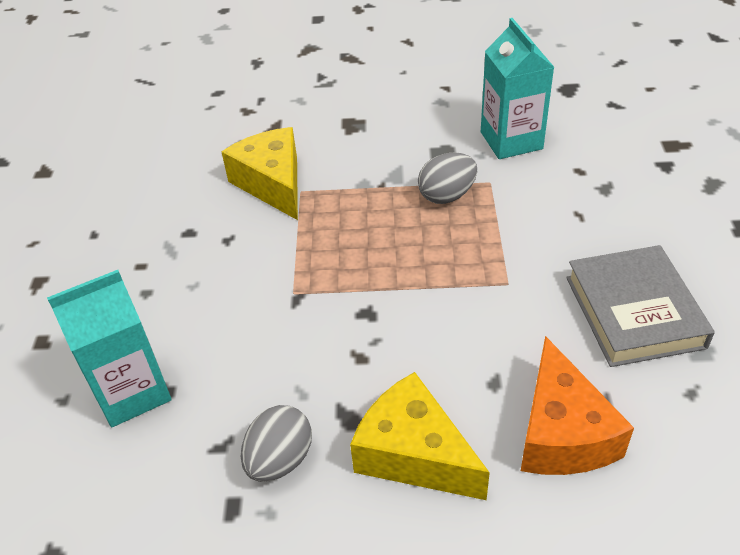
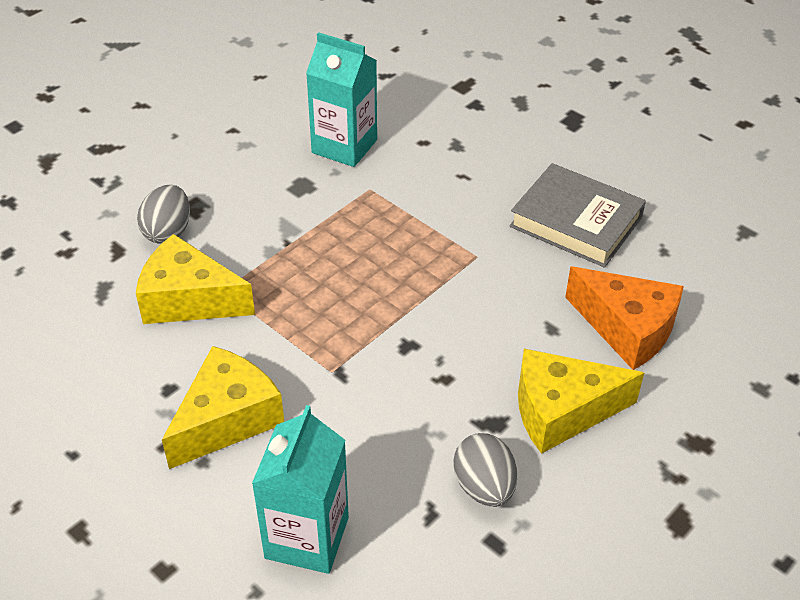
camera: 50 degrees left, 0 degrees up
grey egg [418,152,477,204] -> grey egg moved to [137,185,190,244]
none -> yellow cheese [162,346,284,469]

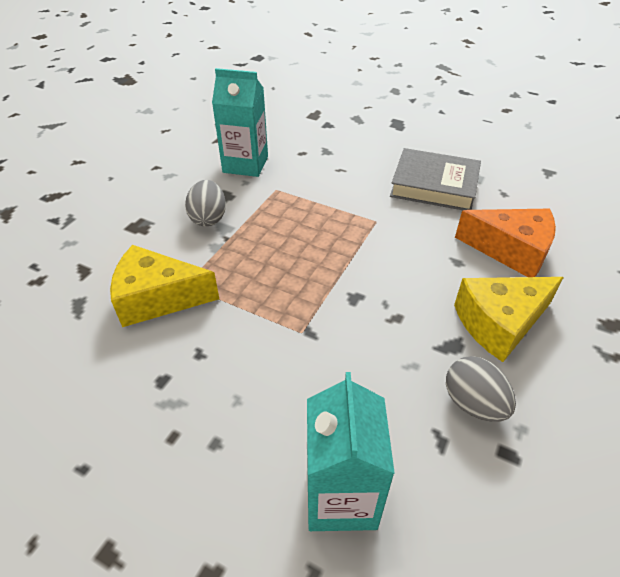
camera: 15 degrees left, 0 degrees up
grey egg [137,185,190,244] -> grey egg moved to [185,180,226,226]
yellow cheese [162,346,284,469] -> none

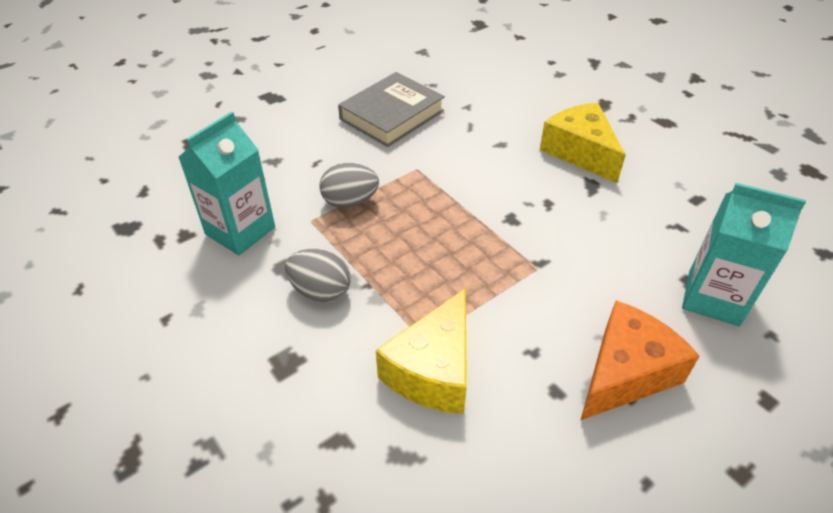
camera: 65 degrees left, 0 degrees up
grey egg [446,356,516,422] -> grey egg moved to [319,163,379,208]
yellow cheese [454,277,564,362] -> yellow cheese turned 150 degrees clockwise [540,103,626,183]
orange cheese [455,209,556,277] -> orange cheese moved to [581,300,700,420]

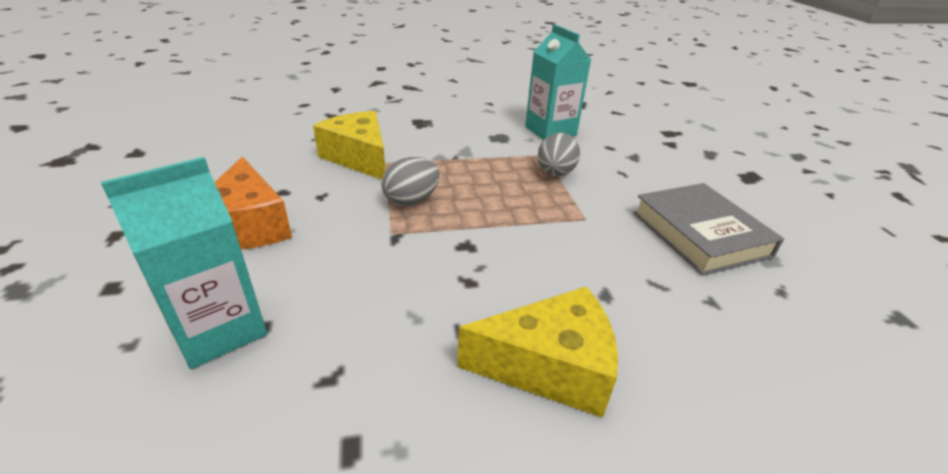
camera: 115 degrees right, 10 degrees down
grey egg [285,249,350,302] -> grey egg moved to [381,157,440,207]

